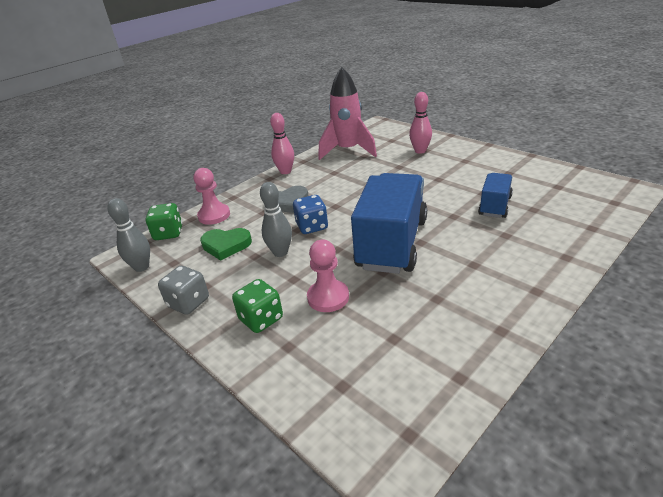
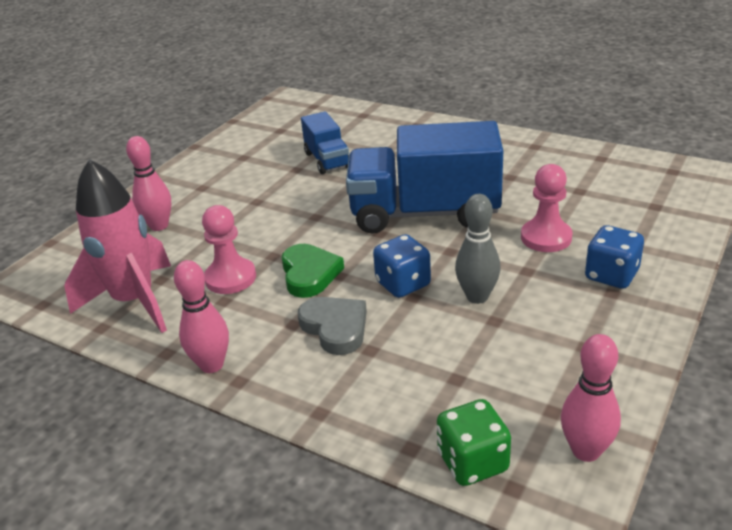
camera: 105 degrees left, 0 degrees up
grey bowling pin [107,198,150,272] -> pink bowling pin [561,334,621,462]
grey dice [158,266,209,315] -> none
pink pawn [194,168,230,225] -> pink pawn moved to [202,205,256,294]
green heart [200,228,252,261] -> green heart moved to [282,244,344,298]
green dice [232,279,283,333] -> blue dice [585,225,644,289]
blue truck [478,173,513,218] -> blue truck turned 120 degrees counterclockwise [301,111,349,174]

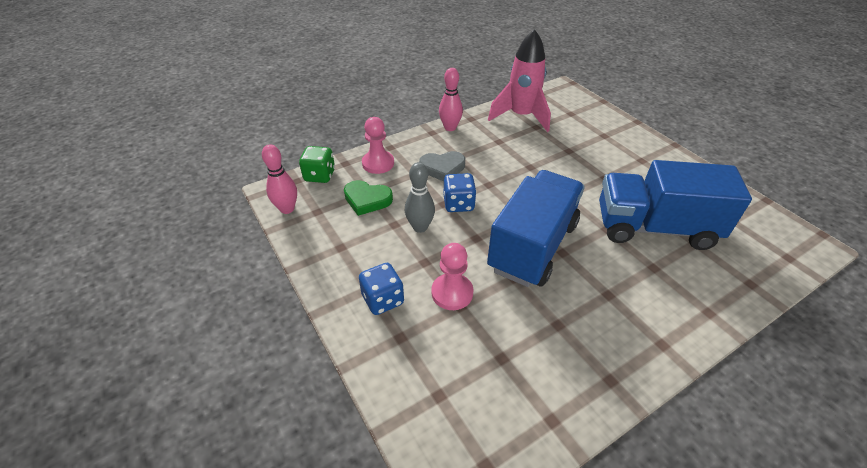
camera: 115 degrees right, 10 degrees up
pink bowling pin [126,136,171,231] -> none
pink pawn [202,205,256,294] -> pink pawn moved to [362,117,394,174]
green heart [282,244,344,298] -> green heart moved to [344,180,393,216]
blue truck [301,111,349,174] -> blue truck [599,160,752,250], size x1.96

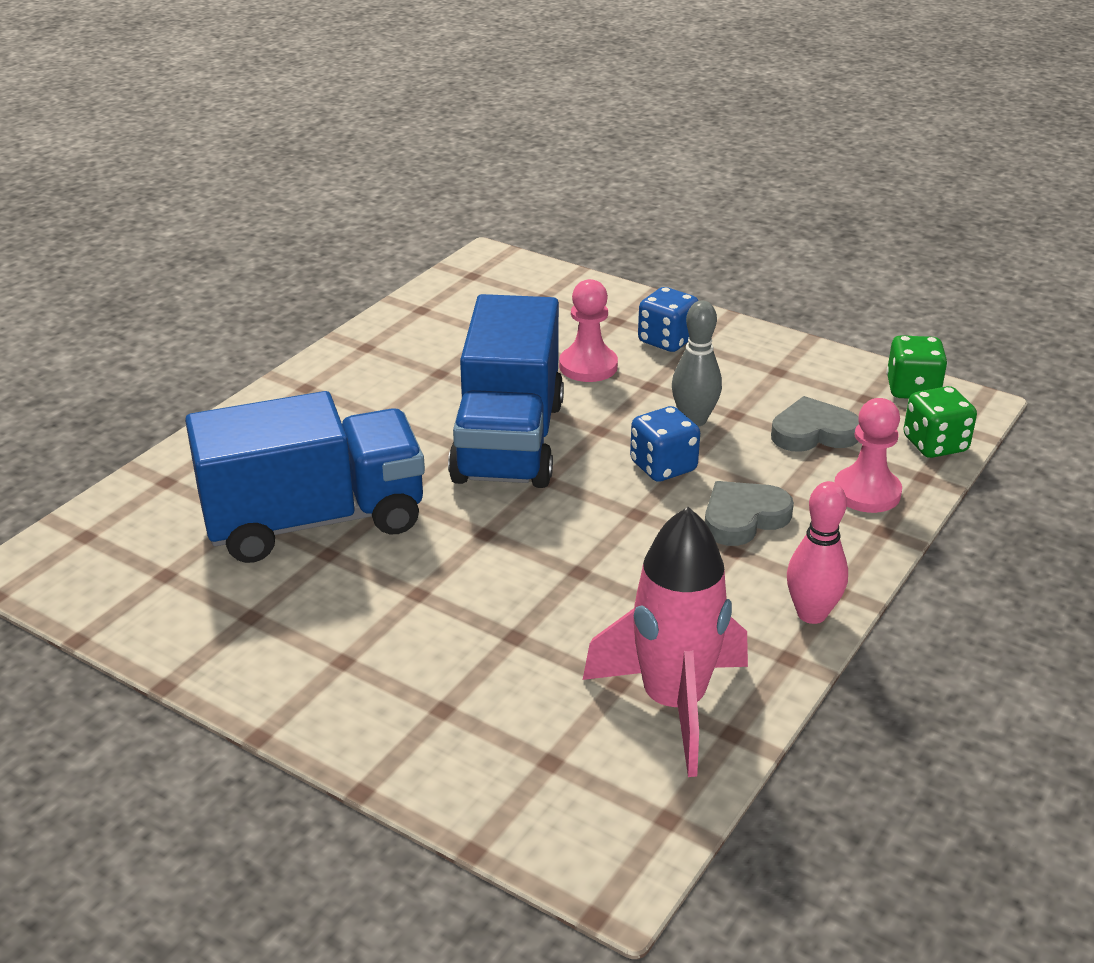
camera: 155 degrees right, 10 degrees down
pink bowling pin [262,144,297,214] -> green dice [886,335,948,399]
green heart [344,180,393,216] -> grey heart [771,396,859,452]

